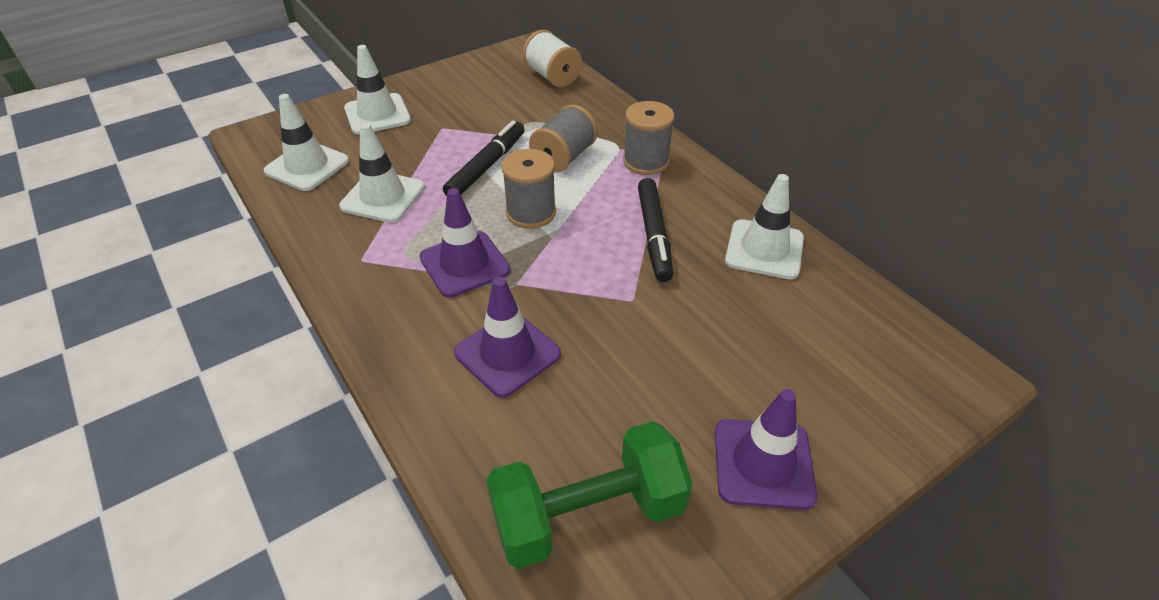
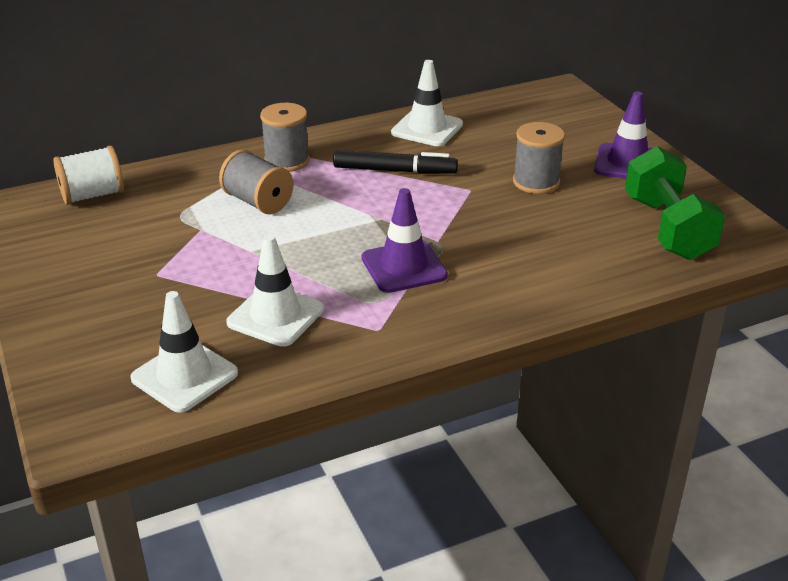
camera: 80 degrees left, 10 degrees down
white traffic cone [344,45,411,135] -> none
black marker [443,120,524,196] -> none
purple traffic cone [454,277,561,397] -> none
grey spool [501,149,556,229] -> grey spool moved to [513,122,565,194]

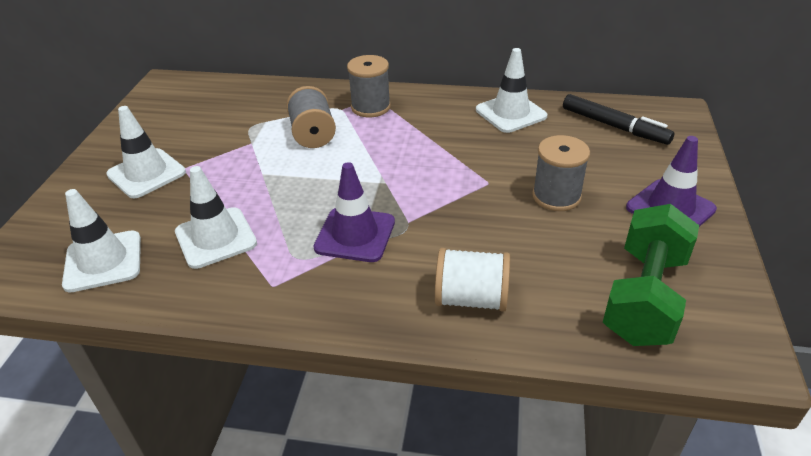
camera: 35 degrees right, 5 degrees up
white spool [53,146,124,205] -> white spool moved to [435,248,510,312]
black marker [333,150,458,174] -> black marker moved to [563,94,674,145]
none -> white traffic cone [106,106,186,198]

